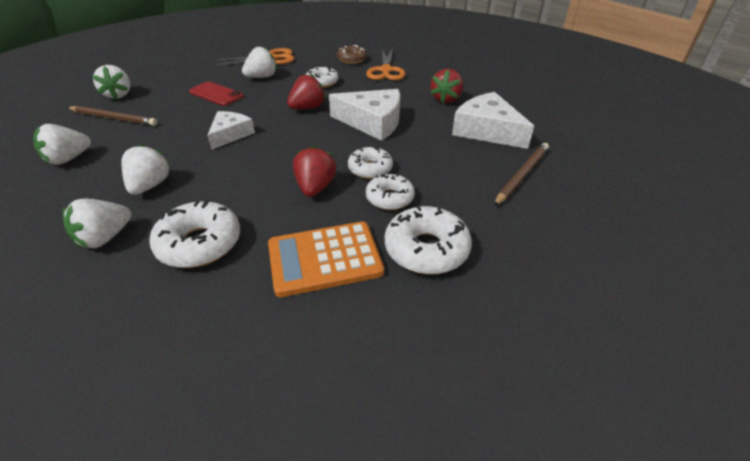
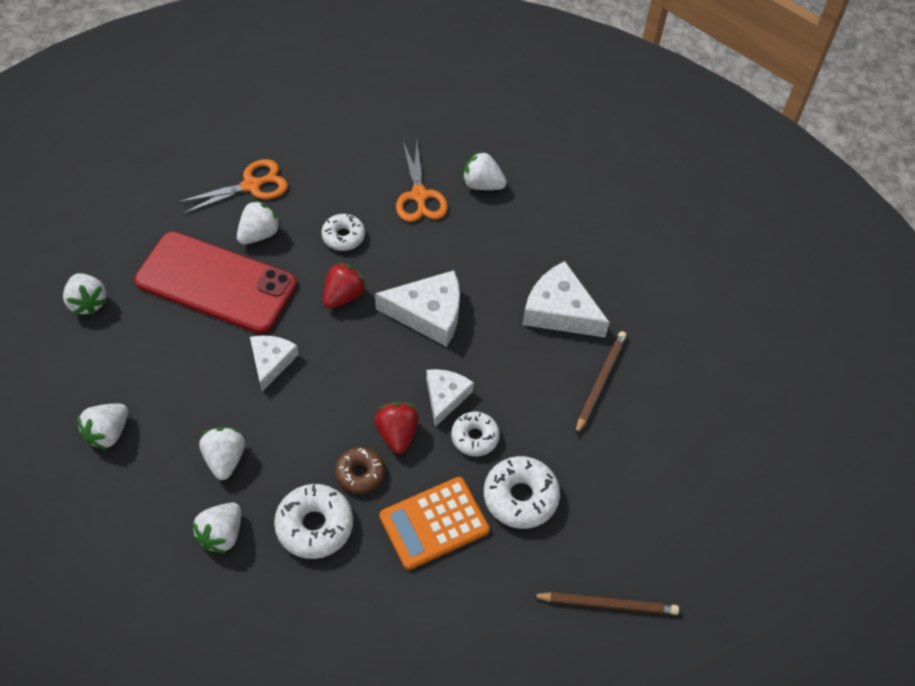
camera: 15 degrees left, 15 degrees up
brown pencil [67,106,157,126] -> brown pencil moved to [531,592,679,615]
red phone [189,82,244,106] -> red phone [134,231,297,334], size x2.13
brown donut [337,45,367,64] -> brown donut moved to [335,447,385,494]
white donut [348,146,393,179] -> white cheese [426,369,474,427]
red strawberry [430,69,463,104] -> none
none -> white strawberry [463,151,507,190]

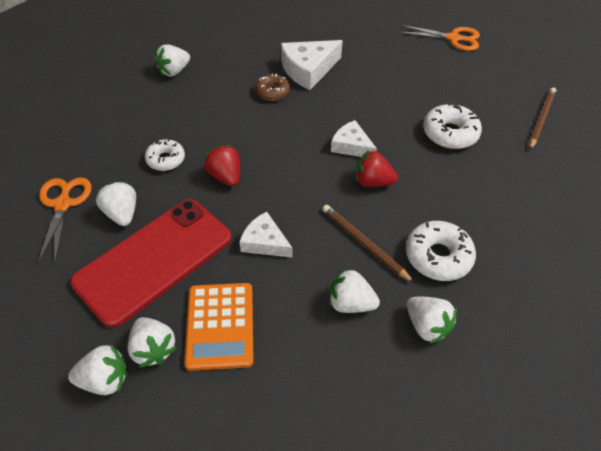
camera: 65 degrees left, 5 degrees down
white strawberry [77,404,128,450] -> white strawberry moved to [127,317,177,368]
brown donut [335,447,385,494] -> brown donut moved to [255,73,290,101]
white cheese [375,270,460,347] -> none
orange calculator [379,477,490,570] -> orange calculator moved to [184,283,254,371]
orange scissors [396,142,448,222] -> orange scissors moved to [399,25,480,51]
white donut [451,412,500,456] -> none
brown pencil [575,331,627,435] -> brown pencil moved to [323,205,414,283]

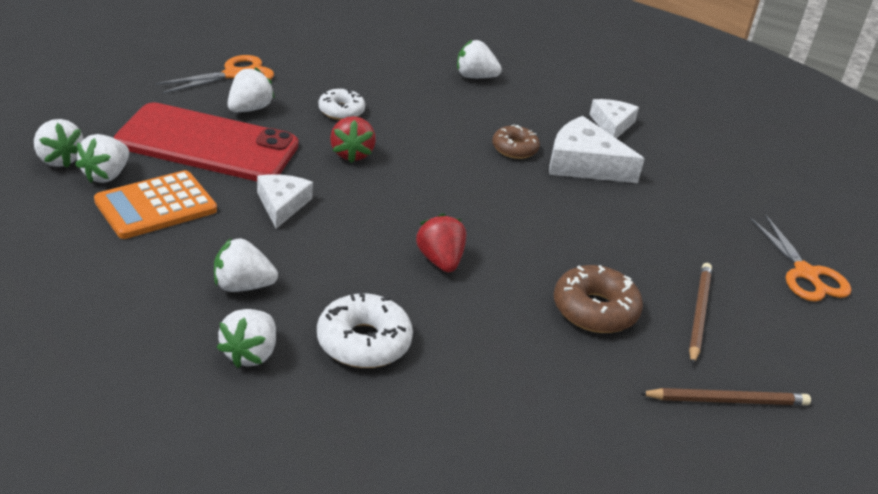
camera: 55 degrees right, 15 degrees down
red strawberry [204,145,240,187] -> red strawberry turned 150 degrees clockwise [330,116,376,163]
brown pencil [323,205,414,283] -> brown pencil moved to [689,263,712,365]
white strawberry [329,268,380,313] -> white strawberry turned 75 degrees counterclockwise [214,238,278,292]
white cheese [331,120,377,157] -> white cheese moved to [589,99,639,139]
white donut [423,103,482,149] -> brown donut [554,265,643,333]

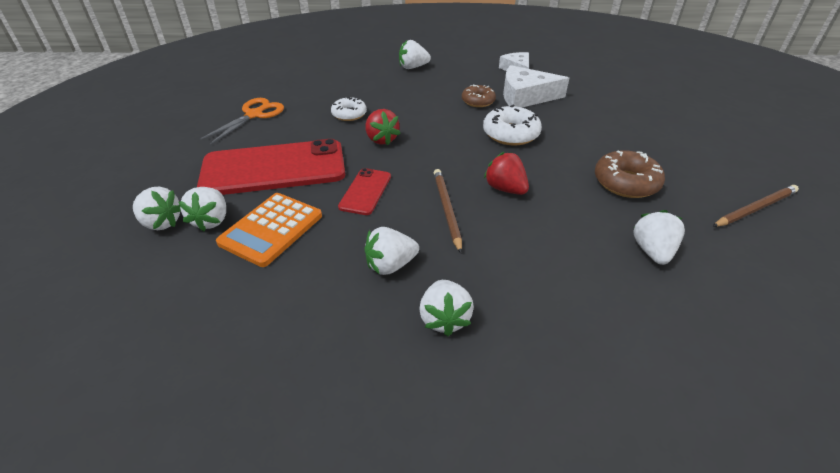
camera: 20 degrees left, 5 degrees up
white strawberry [228,67,275,112] -> white strawberry moved to [633,210,685,265]
white cheese [257,174,313,229] -> red phone [338,168,391,215]
white donut [317,291,413,368] -> white donut moved to [483,104,542,146]
brown pencil [689,263,712,365] -> brown pencil moved to [434,169,462,253]
orange scissors [750,215,851,302] -> none

